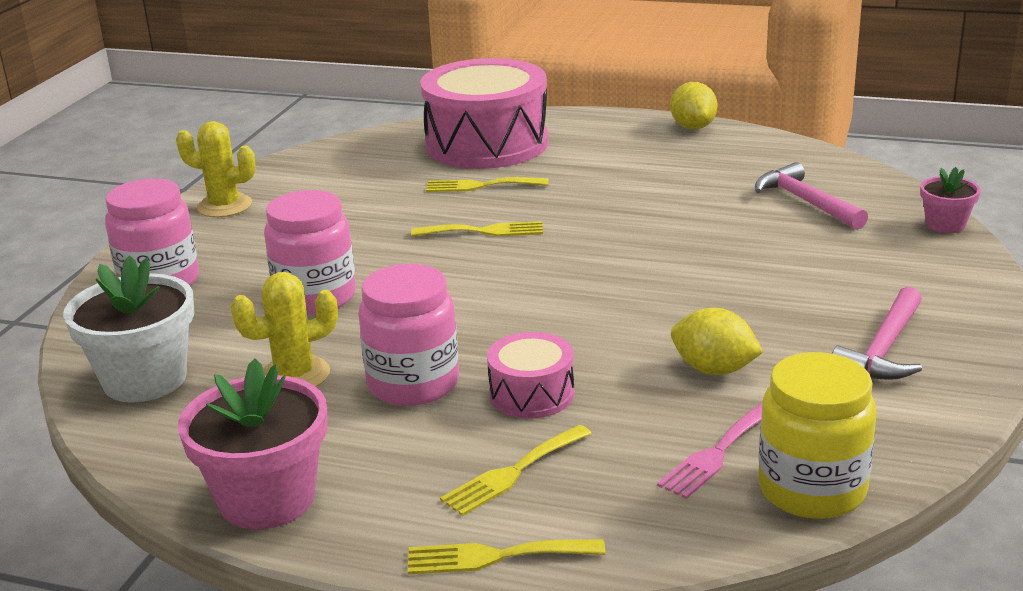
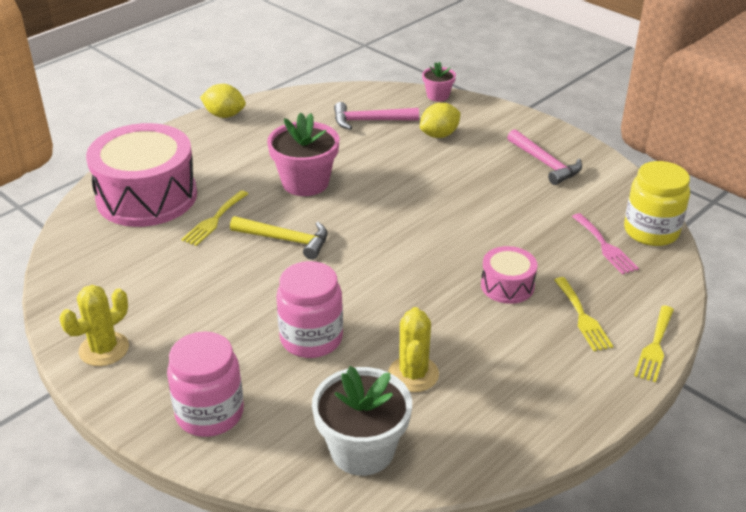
camera: 65 degrees left, 10 degrees up
pink flower pot [178,358,328,530] -> pink flower pot moved to [267,113,340,196]
pink jar [358,264,459,406] -> none
yellow fork [411,221,543,237] -> yellow hammer [230,216,328,260]
yellow lemon [671,308,763,375] -> yellow lemon moved to [420,103,461,138]

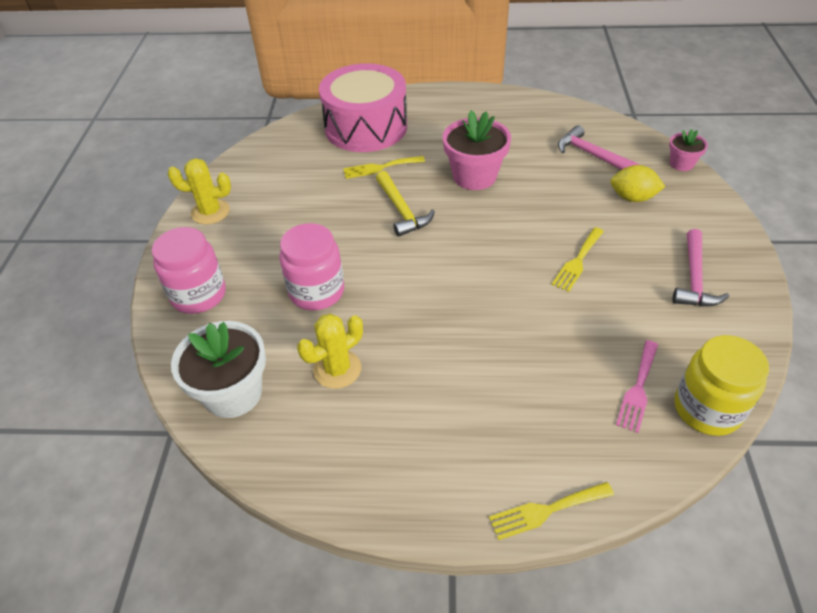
camera: 50 degrees right, 10 degrees up
yellow lemon [200,84,246,118] -> none
pink drum [481,246,537,304] -> none
yellow fork [554,277,613,351] -> yellow fork moved to [552,227,604,292]

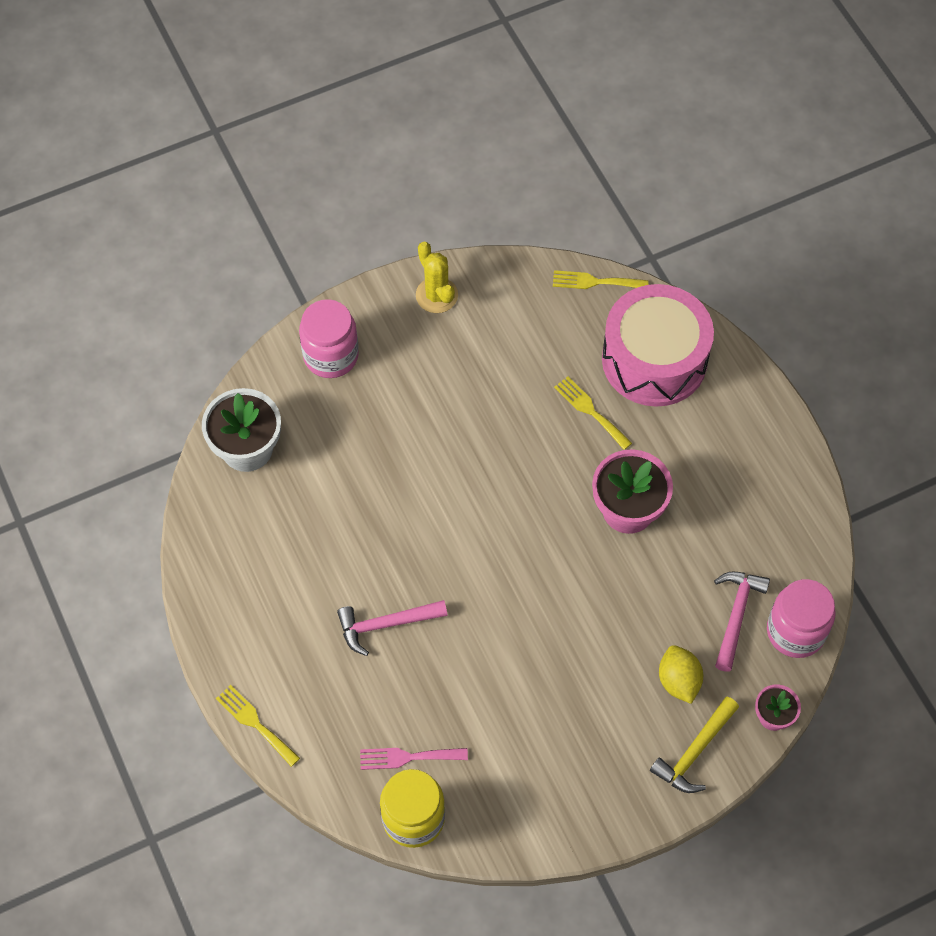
camera: 60 degrees right, 15 degrees up
pink jar [279,223,344,310] -> pink jar moved to [767,579,836,658]
yellow cactus [297,314,363,389] -> none
yellow hammer [376,171,435,237] -> yellow hammer moved to [650,696,739,793]
yellow fork [552,227,604,292] -> yellow fork moved to [553,270,648,289]
pink hammer [673,229,729,306] -> pink hammer moved to [337,600,447,656]

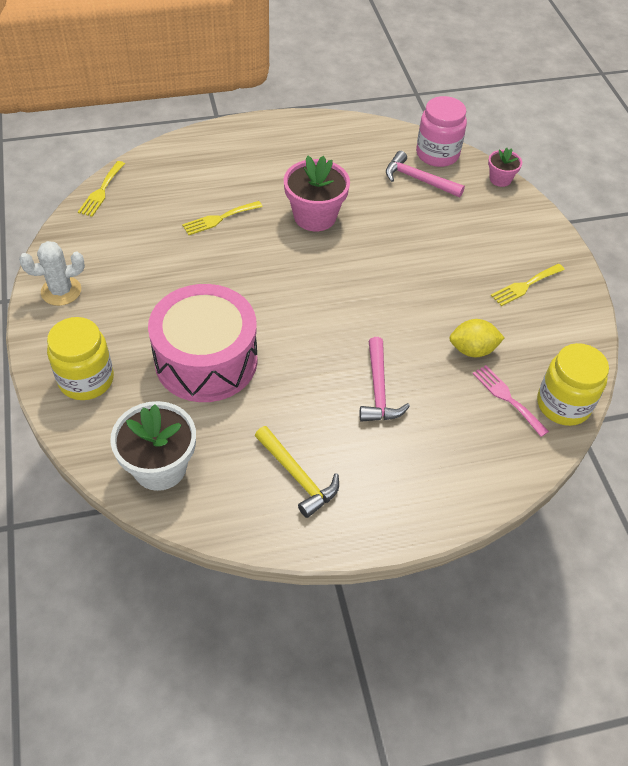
camera: 80 degrees left, 10 degrees down
yellow fork [216,685,300,767] -> yellow fork moved to [491,264,565,306]
pink jar [299,299,359,378] -> yellow jar [47,317,114,400]
pink fork [360,748,468,770] -> pink fork turned 135 degrees clockwise [473,365,549,437]
yellow cactus [416,242,458,313] -> white cactus [19,241,85,306]
pink drum [602,284,714,407] -> pink drum moved to [148,284,257,402]
yellow hammer [650,696,739,793] -> yellow hammer moved to [255,426,339,518]
yellow lemon [659,645,703,704] -> yellow lemon moved to [449,319,504,357]

